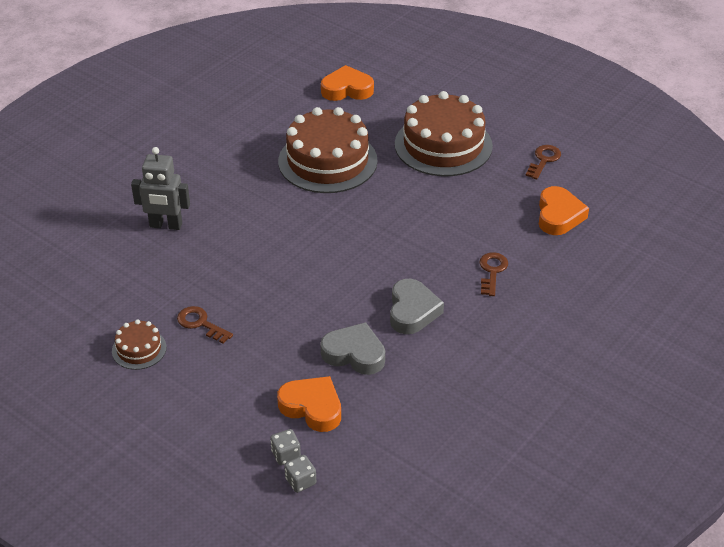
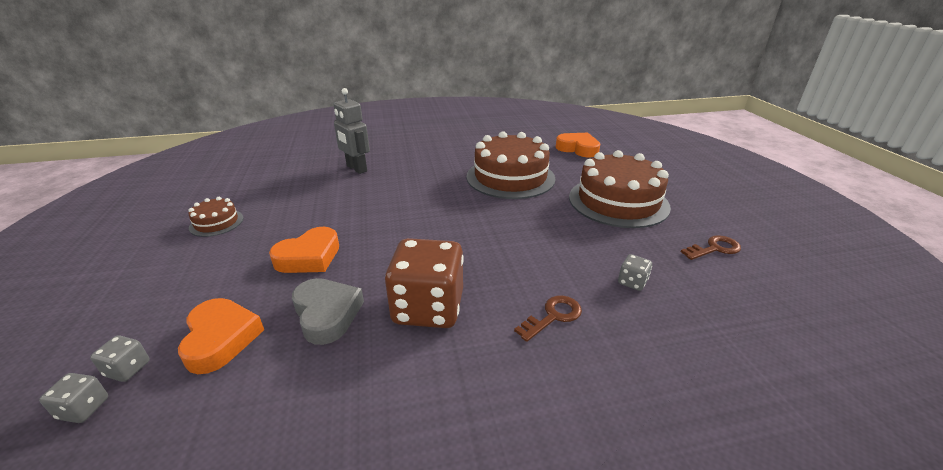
camera: 40 degrees right, 10 degrees down
brown key [177,306,233,344] -> none
grey heart [390,279,444,334] -> brown dice [385,238,464,328]
orange heart [539,186,589,235] -> orange heart moved to [269,227,339,273]
none -> grey dice [618,254,652,291]

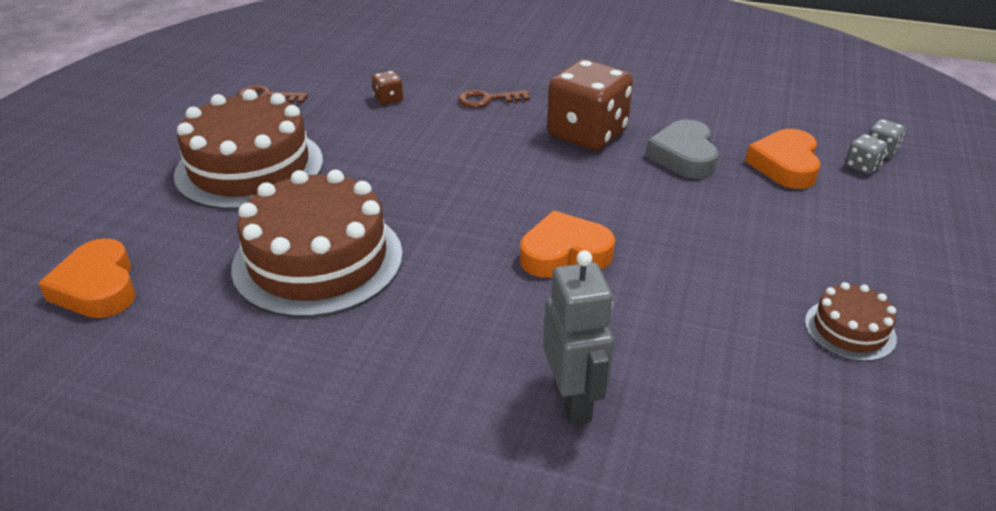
camera: 150 degrees left, 5 degrees up
orange heart [269,227,339,273] -> orange heart moved to [520,211,615,277]
grey dice [618,254,652,291] -> brown dice [372,71,403,105]

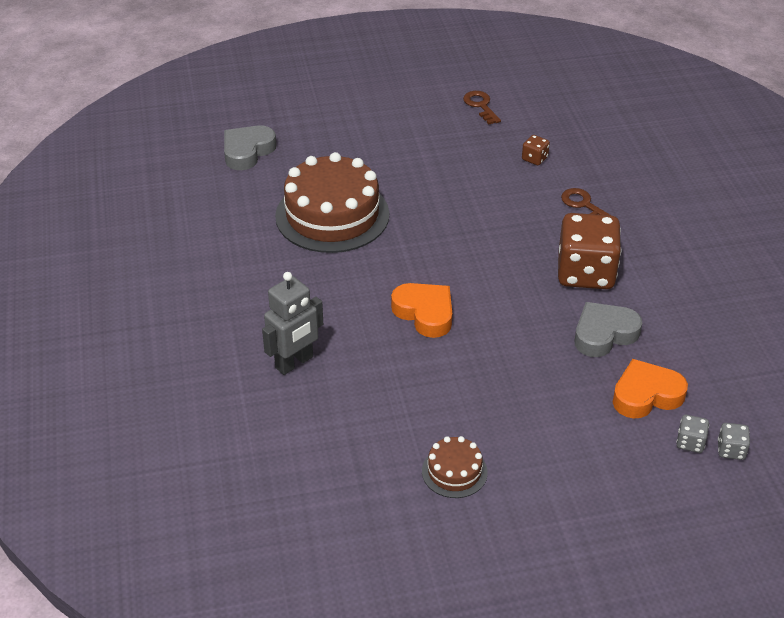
camera: 60 degrees right, 5 degrees up
orange heart [38,238,136,318] -> grey heart [224,125,276,170]
brown cake [174,89,323,210] -> none

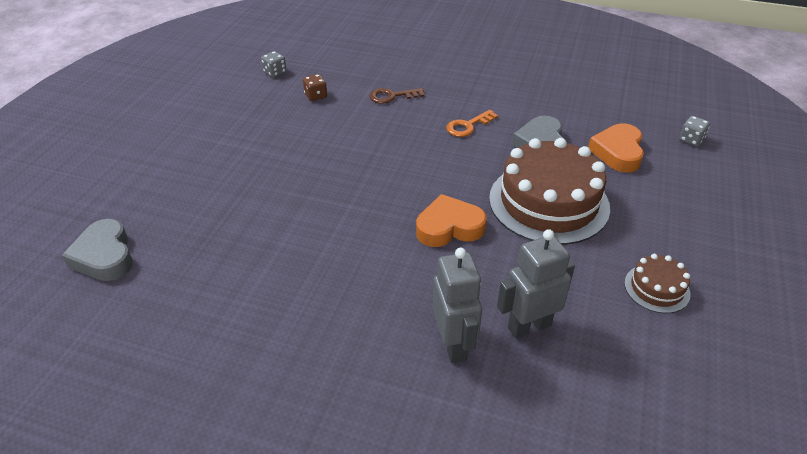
camera: 60 degrees left, 0 degrees up
brown cake [275,152,389,253] -> brown cake moved to [489,138,610,245]
brown key [463,91,501,124] -> none
brown dice [558,213,621,289] -> orange key [446,110,498,137]
grey dice [677,415,709,453] -> grey dice moved to [261,51,286,77]
none -> grey robot [497,229,575,339]

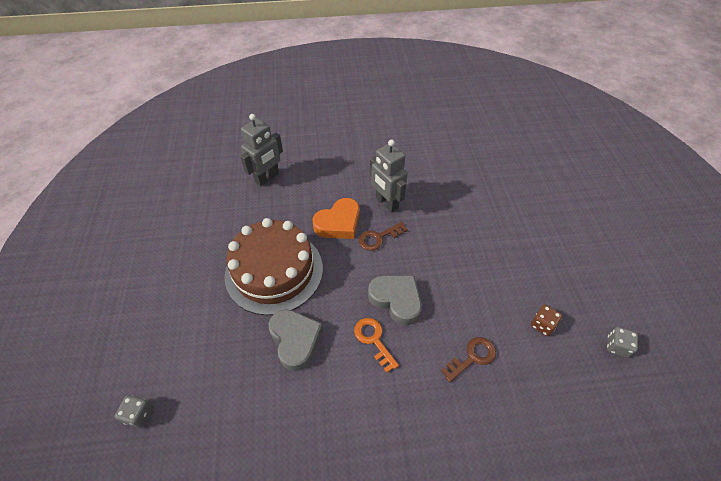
camera: 155 degrees right, 10 degrees up
grey heart [62,219,133,281] -> grey heart moved to [368,275,422,325]
grey robot [432,248,482,363] -> grey robot moved to [370,139,407,213]
orange key [446,110,498,137] -> orange key turned 60 degrees counterclockwise [354,318,399,373]
orange heart [588,123,644,173] -> none
brown cake [624,254,691,313] -> none
none -> brown key [358,222,408,251]

